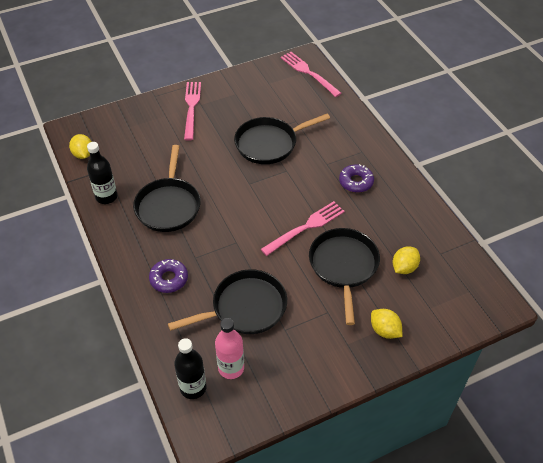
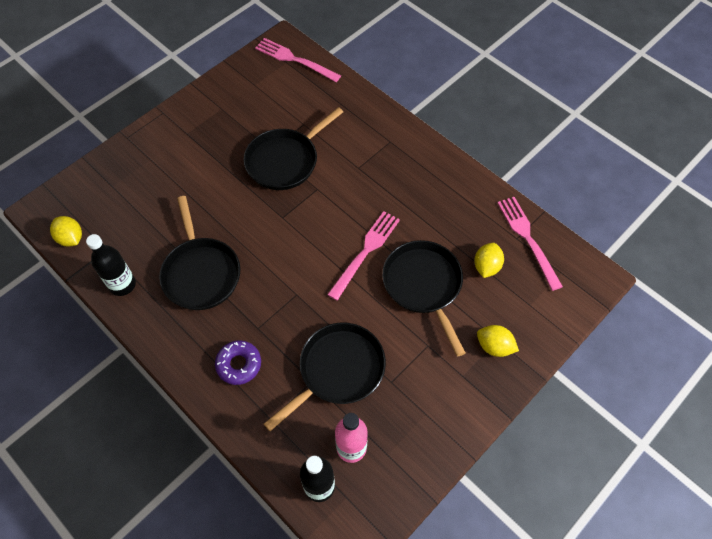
camera: 20 degrees left, 10 degrees up
pink fork [184,82,201,140] -> pink fork moved to [497,197,563,291]
purple donut [339,164,374,193] -> none

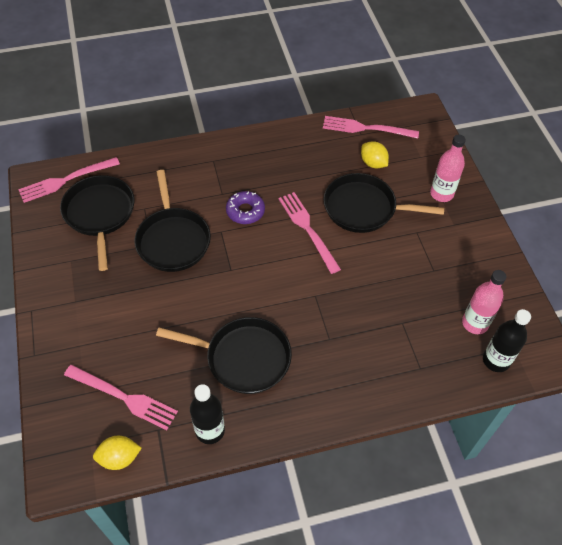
camera: 60 degrees left, 5 degrees down
purple donut [215,341,261,385] -> purple donut moved to [226,191,265,224]
black pan [264,322,386,431] -> black pan moved to [60,175,134,271]
yellow lemon [477,325,519,357] -> pink bottle [430,135,466,202]
none -> pink fork [64,365,178,430]

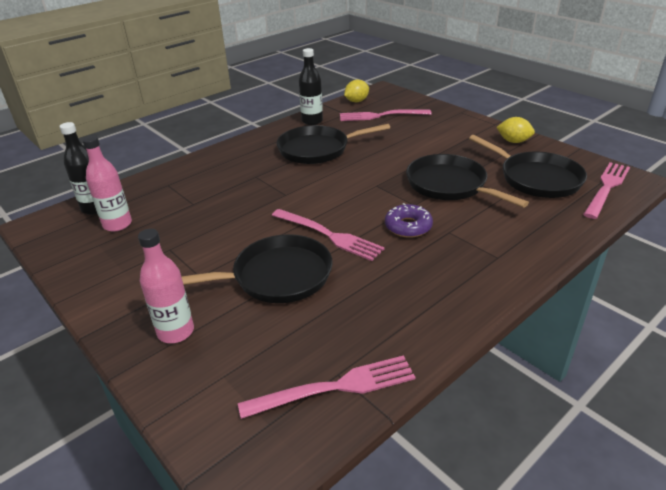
camera: 155 degrees right, 20 degrees down
yellow lemon [361,141,389,169] -> yellow lemon moved to [496,117,535,143]

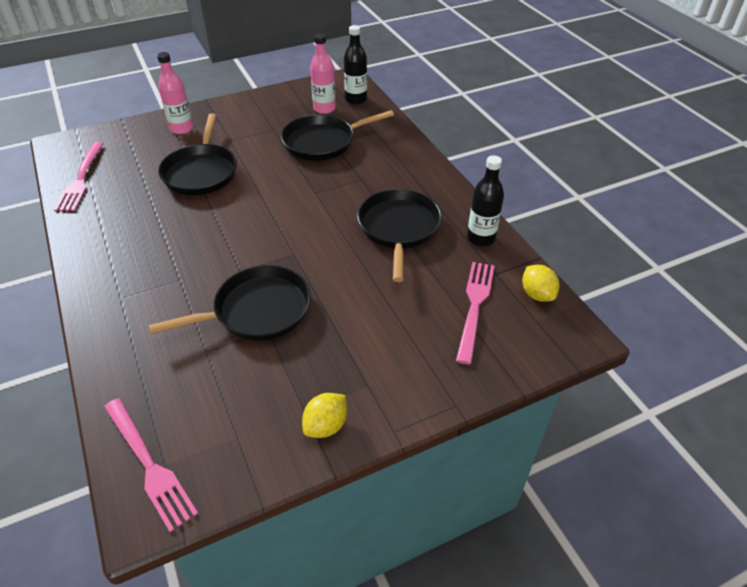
camera: 105 degrees right, 10 degrees up
pink fork [272,209,385,261] -> none
purple donut [385,203,433,238] -> none
black pan [469,135,587,198] -> black pan moved to [281,110,394,161]

